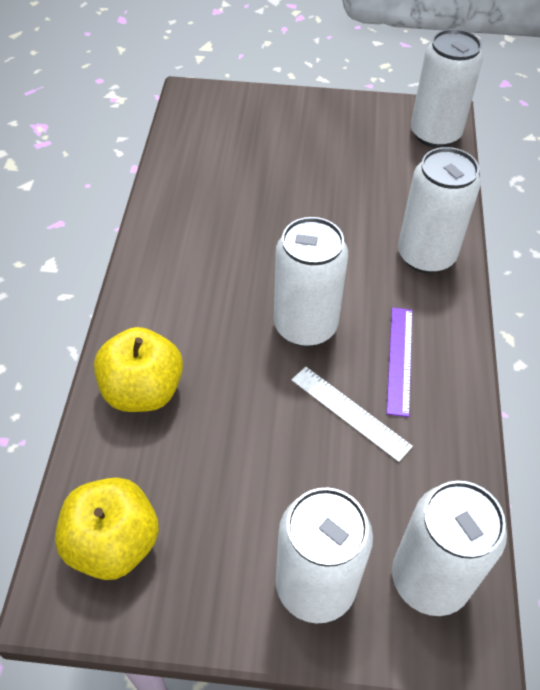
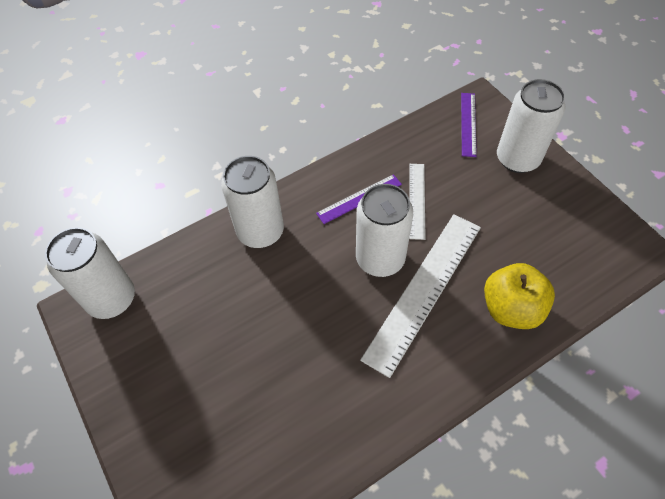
camera: 125 degrees left, 5 degrees up
yellow apple [55,477,159,580] -> none
white can [392,481,507,616] -> purple ruler [461,93,477,157]
none -> white ruler [360,214,481,378]

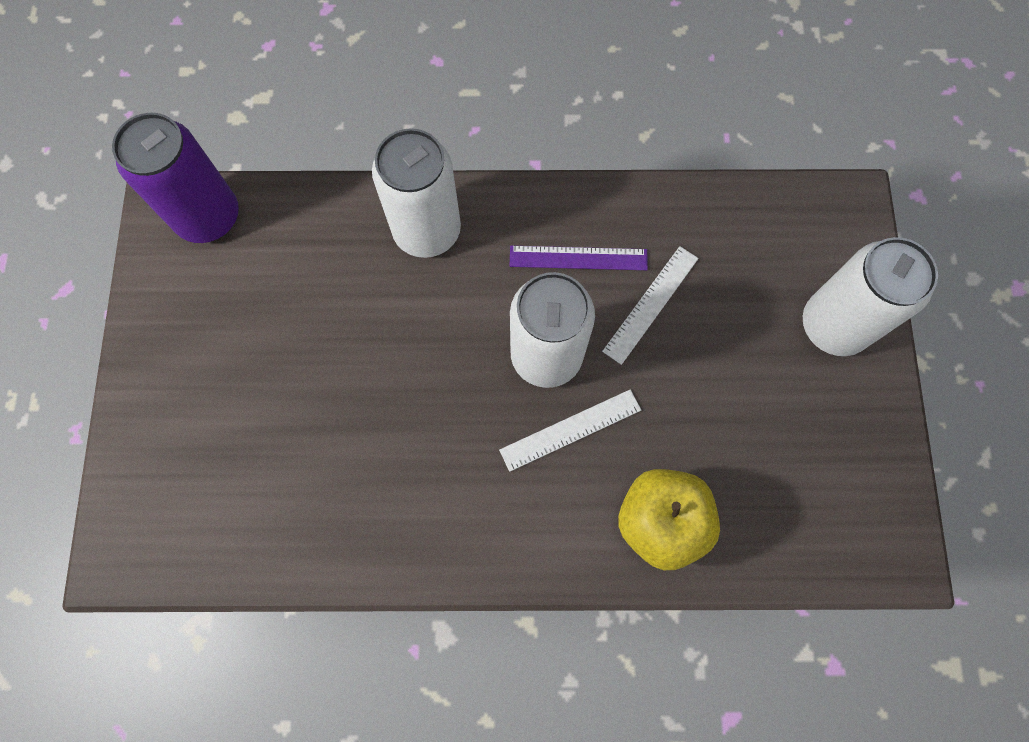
camera: 30 degrees right, 15 degrees up
white can [45,227,135,319] -> purple can [112,113,239,243]
white ruler [360,214,481,378] -> white ruler [499,389,641,472], size x0.52
purple ruler [461,93,477,157] -> none

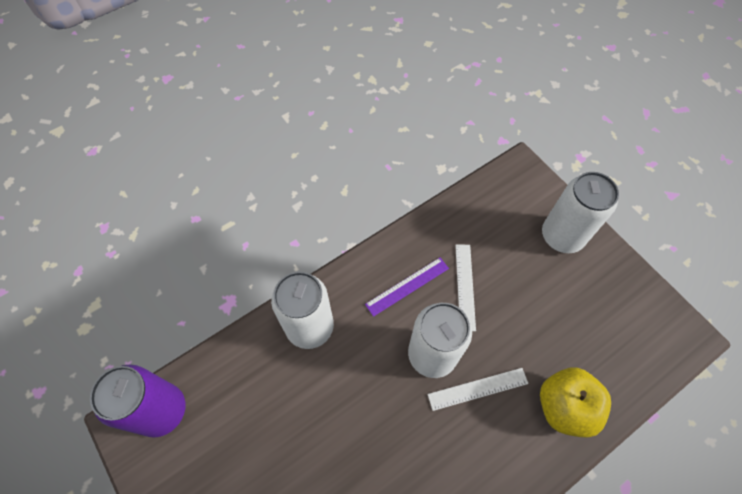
camera: 35 degrees left, 10 degrees down
white ruler [499,389,641,472] -> white ruler turned 45 degrees clockwise [428,368,528,411]

